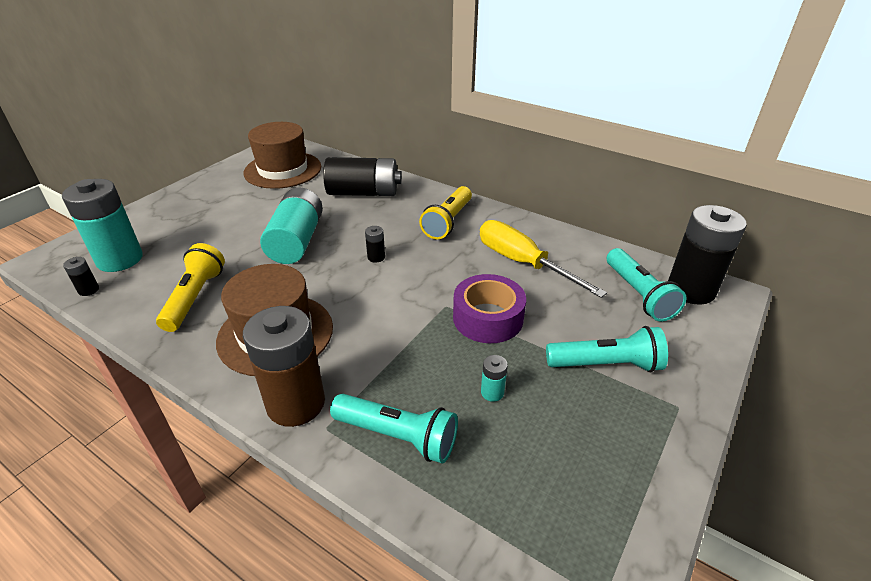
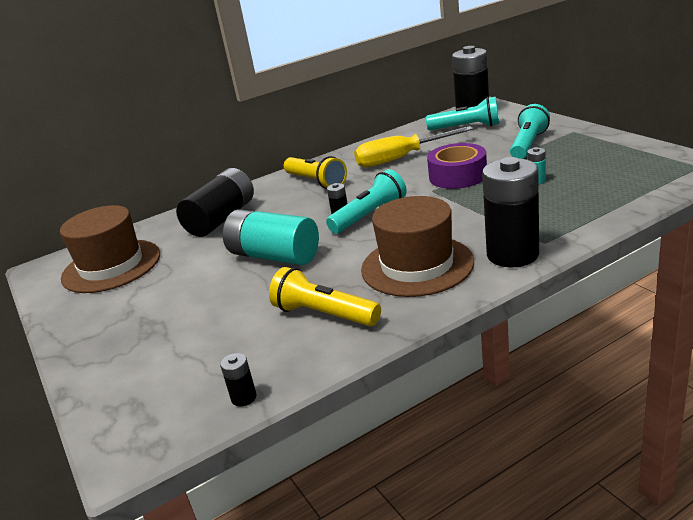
camera: 60 degrees left, 10 degrees down
turquoise battery [62,179,143,272] -> none
brown battery [243,306,325,427] -> black battery [482,157,539,267]
turquoise flashlight [330,394,458,464] -> turquoise flashlight moved to [326,169,407,234]

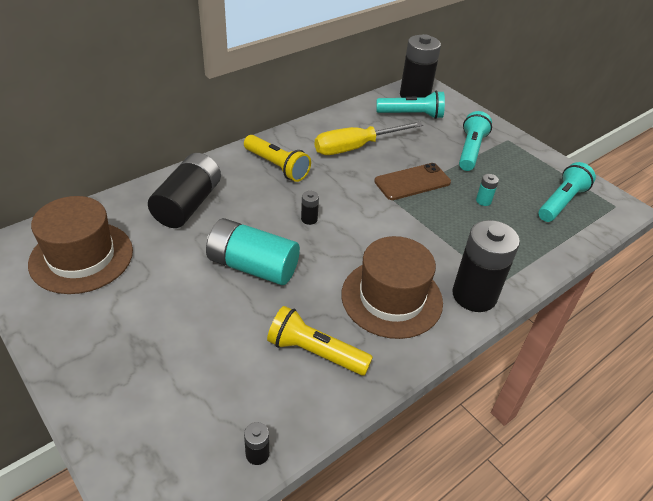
camera: 15 degrees left, 15 degrees up
turquoise flashlight [326,169,407,234] -> turquoise flashlight moved to [538,162,596,222]
purple tape [427,143,487,189] -> brown phone [374,163,451,200]

